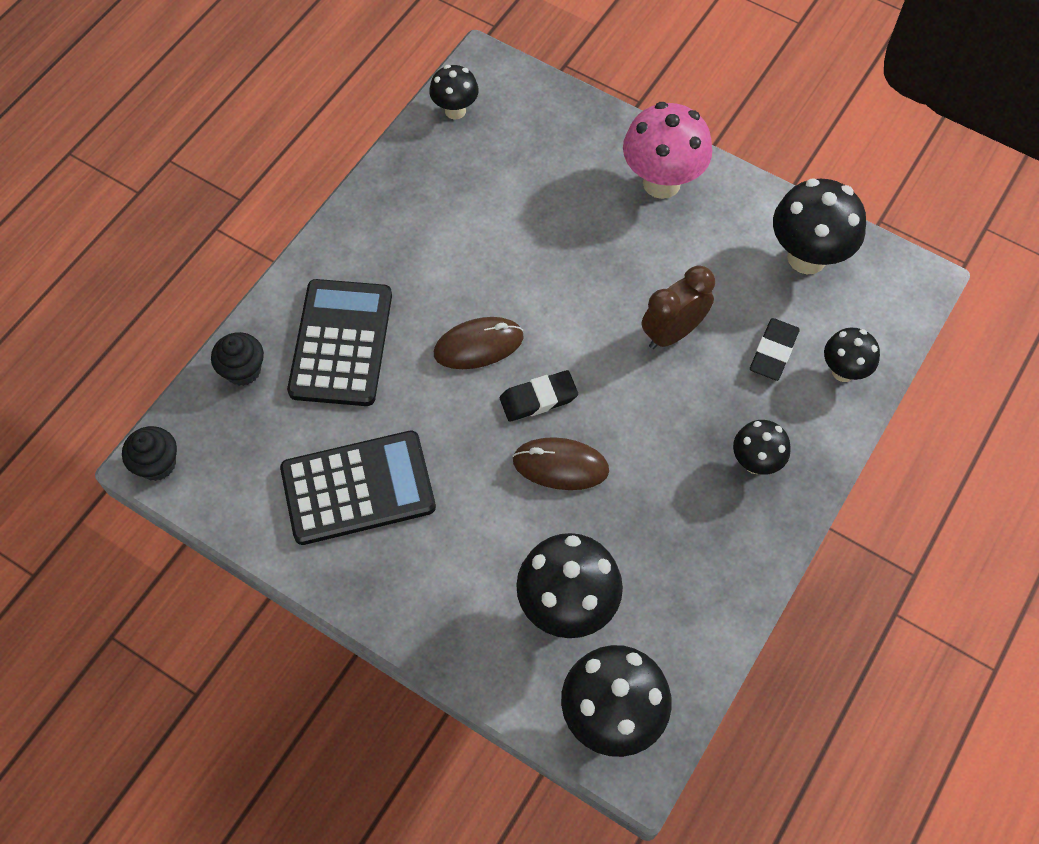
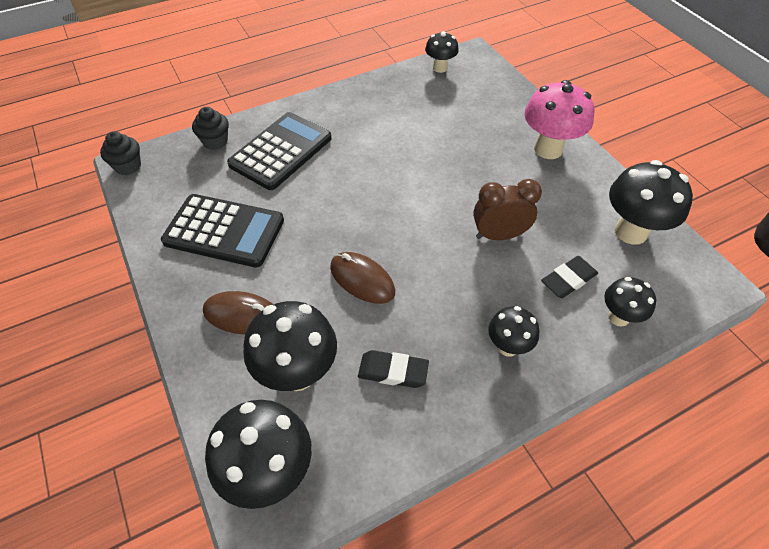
camera: 30 degrees right, 10 degrees down
brown mouse [434,317,523,369] -> brown mouse moved to [203,291,274,335]
black eraser [500,370,578,422] -> black eraser moved to [358,350,429,388]

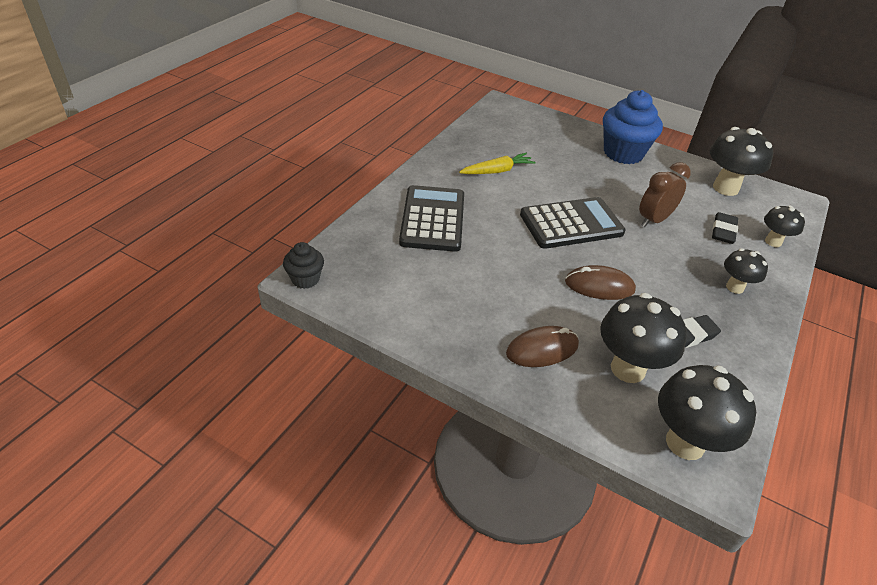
camera: 35 degrees left, 10 degrees down
black calculator [161,194,284,268] -> black calculator moved to [520,197,626,249]
black cupcake [192,107,229,150] -> none
black mushroom [425,31,459,73] -> none
pink mushroom [524,80,594,159] -> blue cupcake [603,90,663,164]
none -> yellow carrot [459,153,536,174]

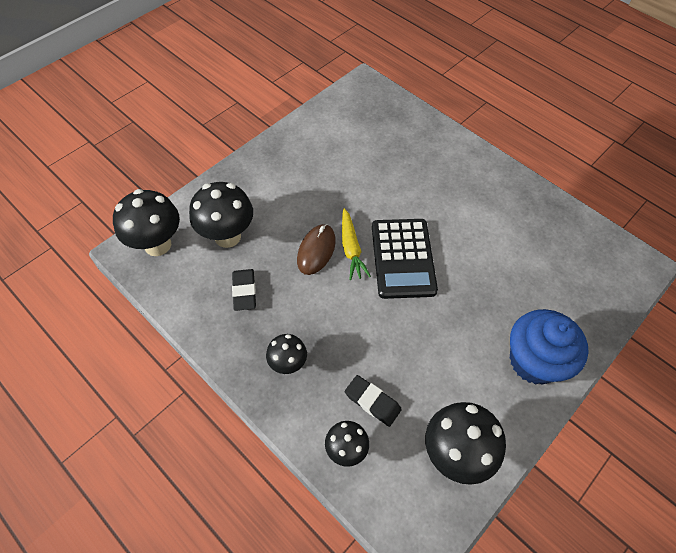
camera: 105 degrees right, 15 degrees up
black cupcake [283,242,324,289] -> none
black calculator [399,185,464,252] -> none
yellow carrot [459,153,536,174] -> yellow carrot moved to [342,208,371,280]
brown mouse [506,326,579,367] -> none
brown clock [639,162,691,227] -> none

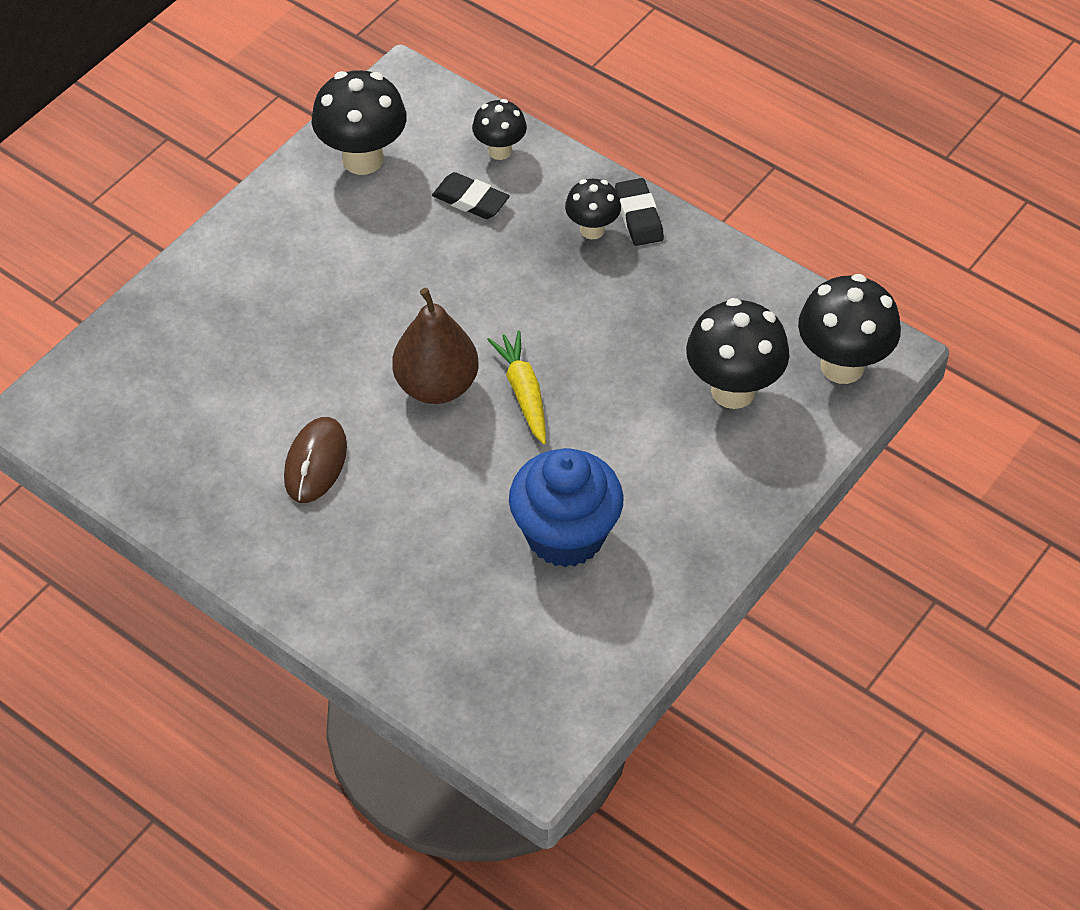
camera: 175 degrees right, 5 degrees down
black eraser [232,269,256,311] -> black eraser moved to [615,178,664,246]
brown mouse [297,224,336,275] -> brown mouse moved to [284,417,347,503]
black calculator [372,219,438,299] -> brown pear [392,288,479,404]
blue cupcake [510,309,589,385] -> blue cupcake moved to [509,448,624,567]

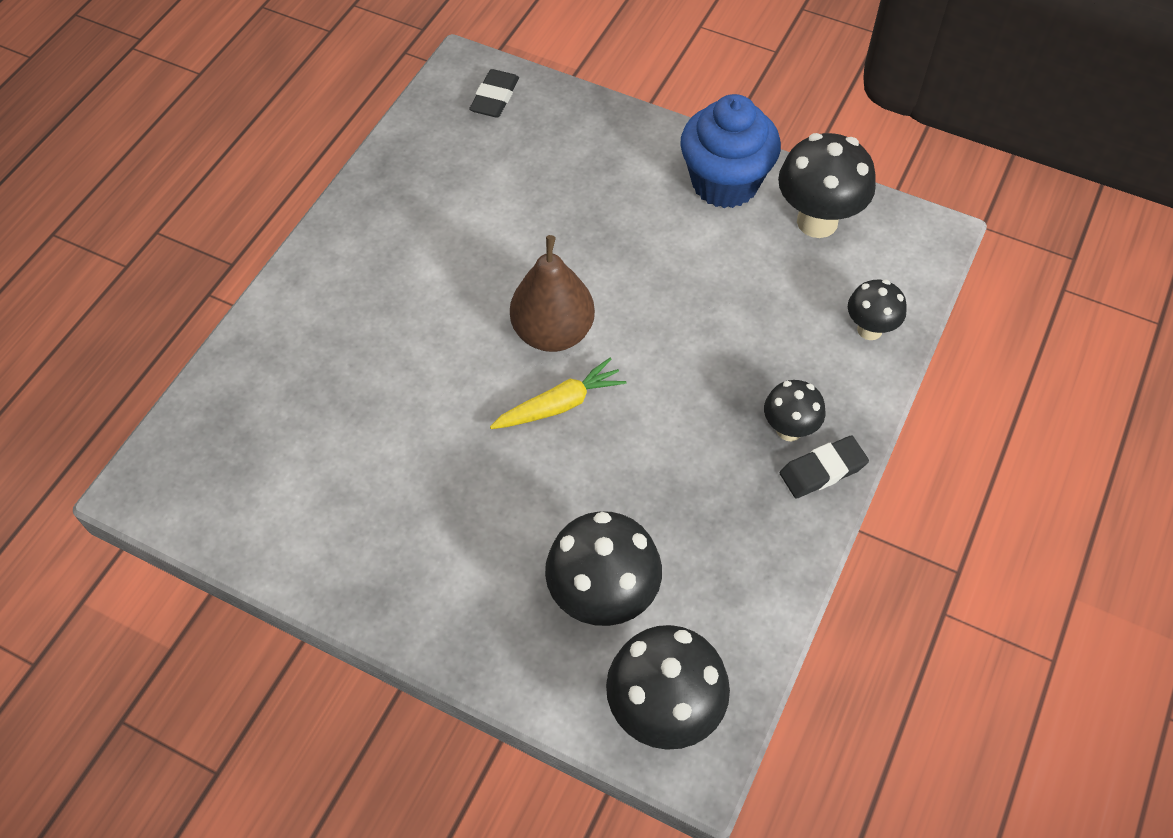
camera: 80 degrees right, 5 degrees up
brown mouse [284,417,347,503] -> none
black eraser [432,172,510,219] -> black eraser moved to [469,69,519,118]
blue cupcake [509,448,624,567] -> blue cupcake moved to [680,94,781,208]

